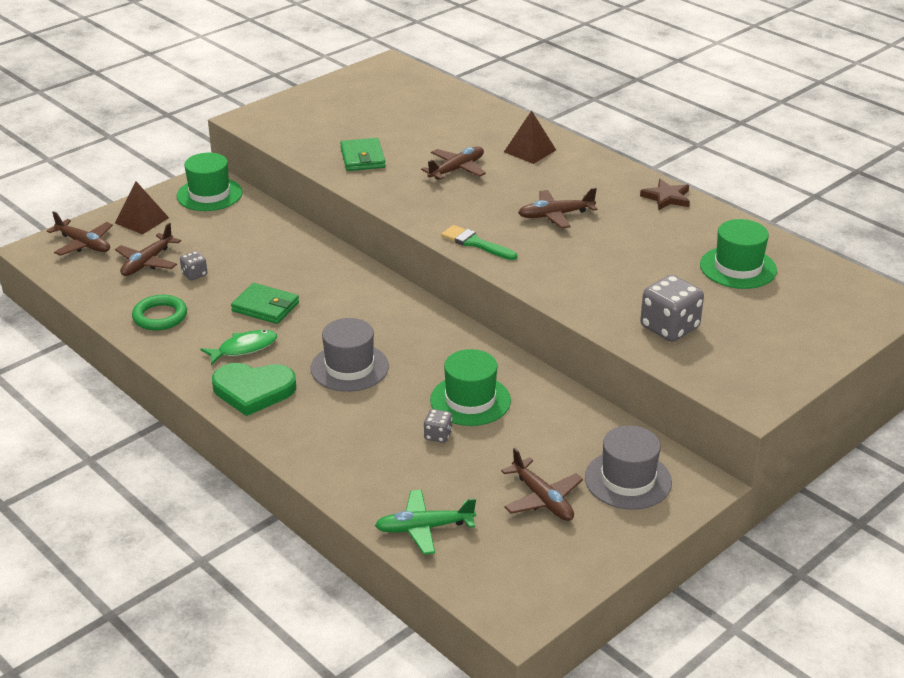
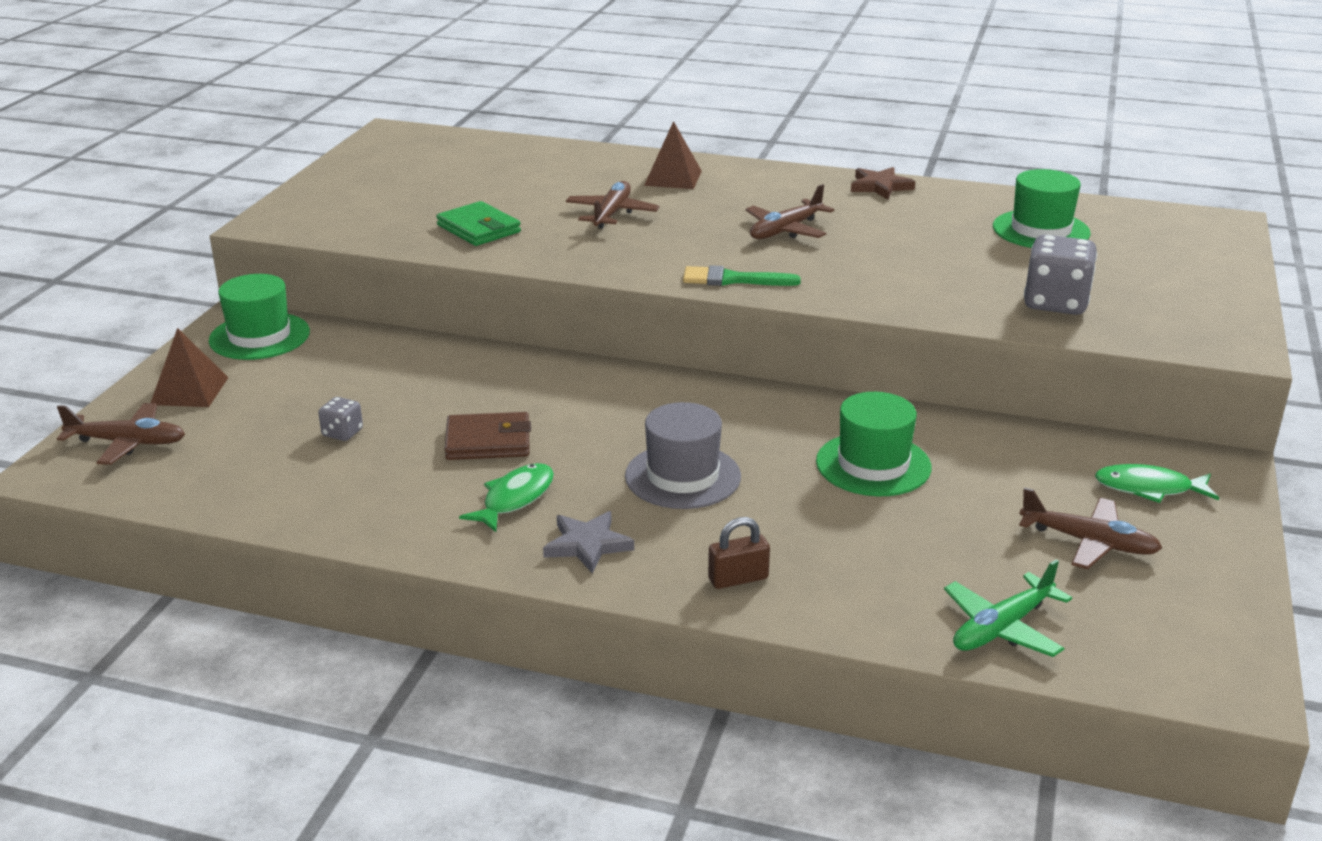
camera: 30 degrees left, 5 degrees down
brown plane [115,223,181,276] -> none
green ring [132,295,187,331] -> none
green heart [212,363,296,416] -> grey star [543,511,634,573]
green wallet [231,283,299,324] -> brown wallet [445,412,531,460]
grey dice [424,409,452,443] -> none
grey hat [585,425,672,510] -> green fish [1095,464,1219,503]
none -> brown padlock [708,517,770,589]

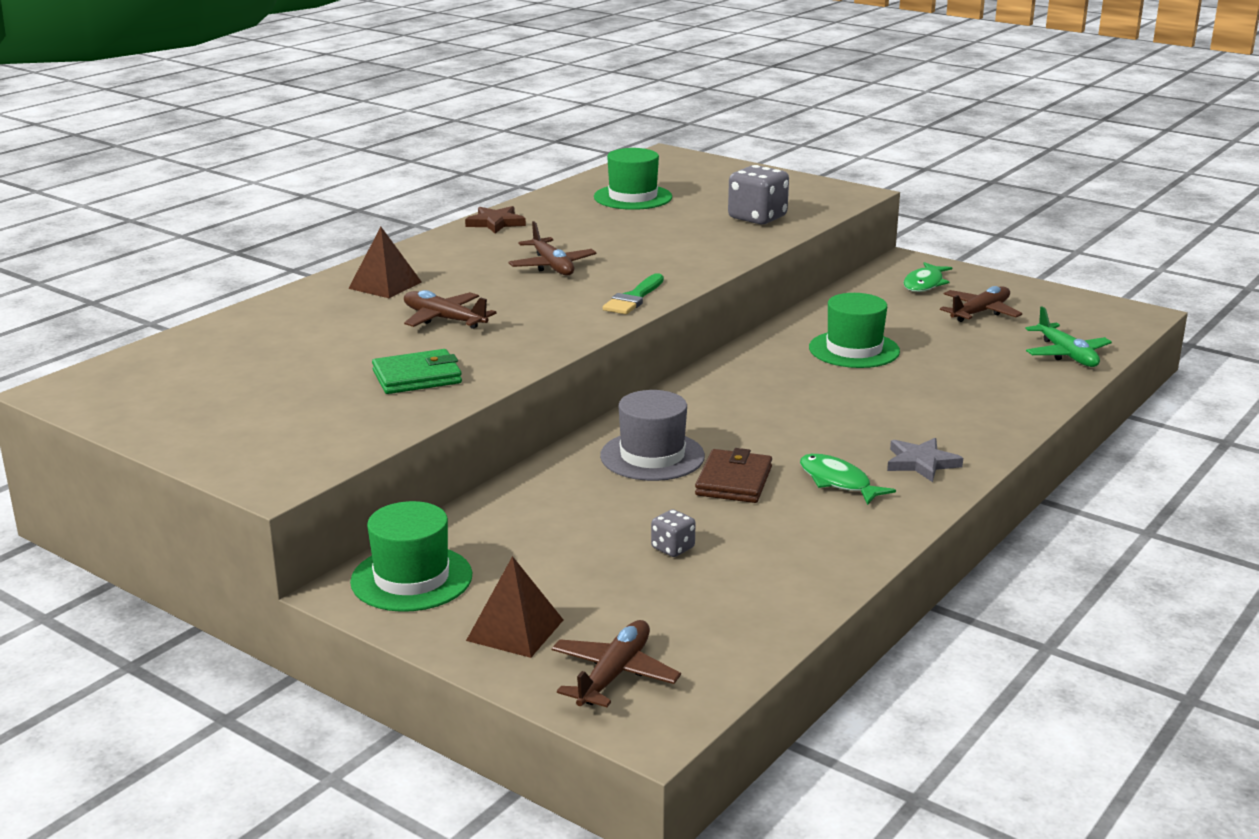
camera: 70 degrees left, 5 degrees down
grey hat [625,402,741,509] -> grey hat moved to [600,390,705,481]
brown padlock [708,517,770,589] -> none

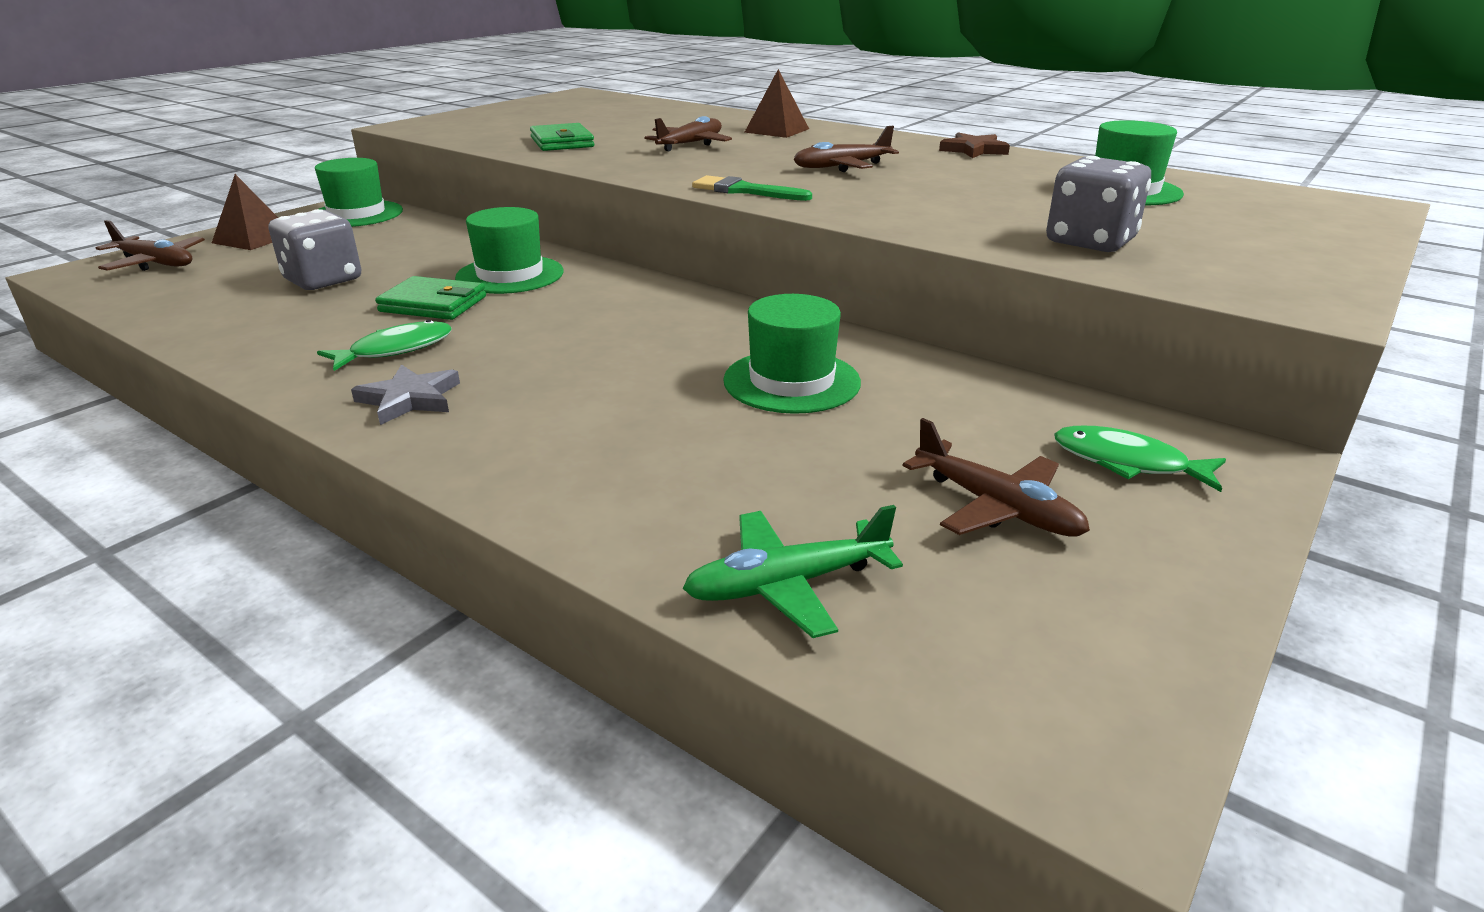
camera: 90 degrees right, 5 degrees up
grey hat [600,390,705,481] -> green hat [455,207,564,294]
grey dice [651,509,696,557] -> grey dice [269,209,361,290], size x1.97
brown wallet [695,448,772,503] -> green wallet [375,276,486,320]

